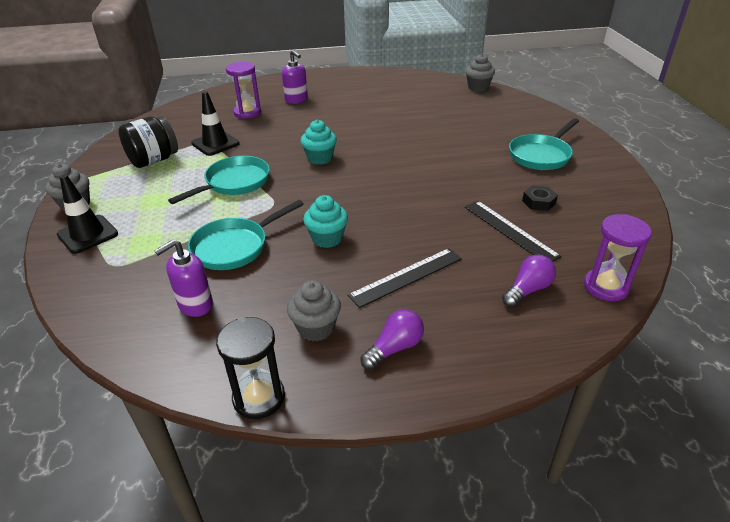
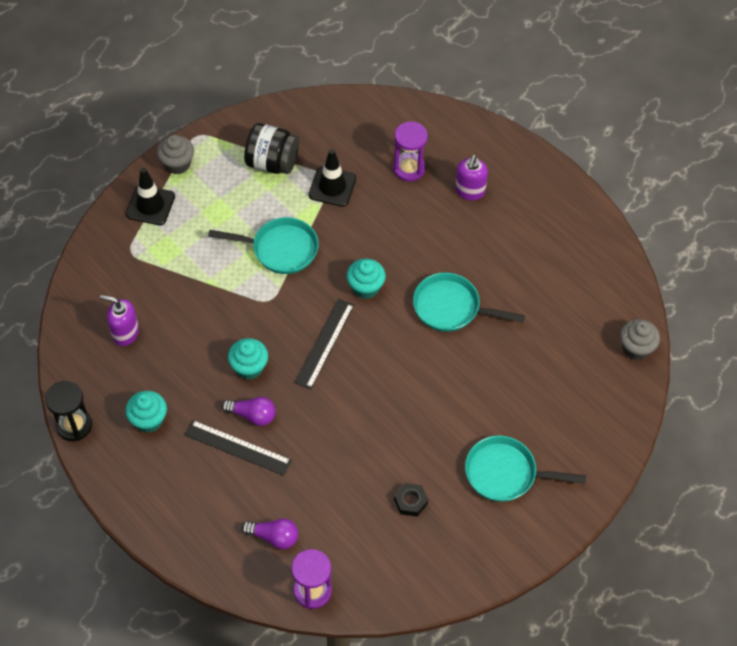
camera: 55 degrees right, 20 degrees up
turquoise pan [188,200,304,270] -> turquoise pan moved to [413,273,525,332]
grey cupcake [287,280,341,342] -> turquoise cupcake [125,391,167,433]
purple light bulb [360,309,424,370] -> purple light bulb moved to [222,397,276,426]
black ruler [464,201,562,262] -> black ruler moved to [295,299,354,389]

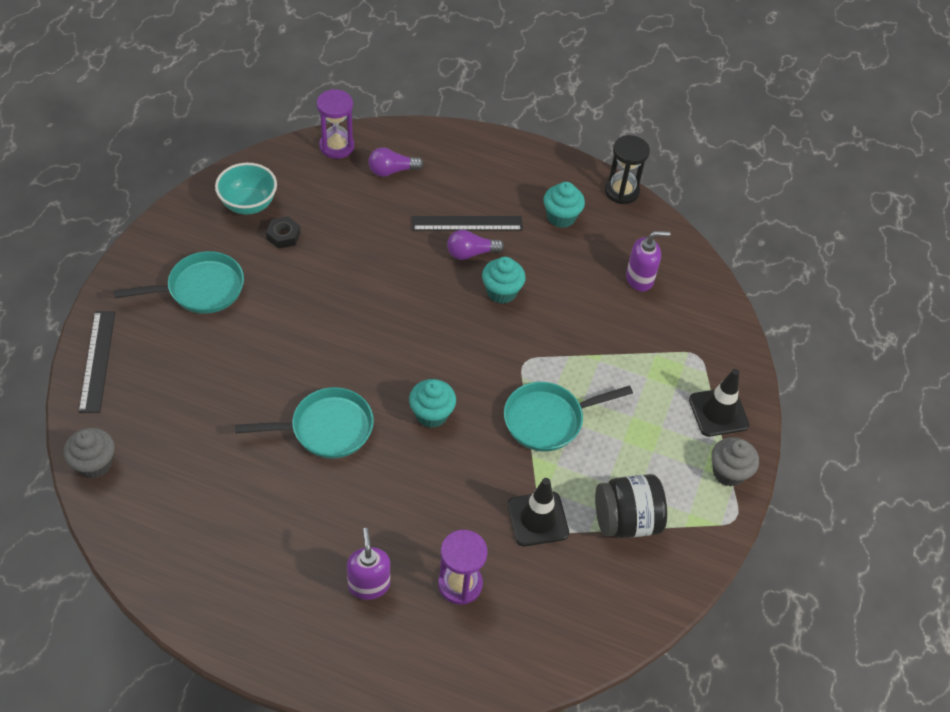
camera: 150 degrees right, 5 degrees down
black ruler [295,299,354,389] -> black ruler moved to [79,311,115,413]
none -> turquoise bowl [215,163,277,214]

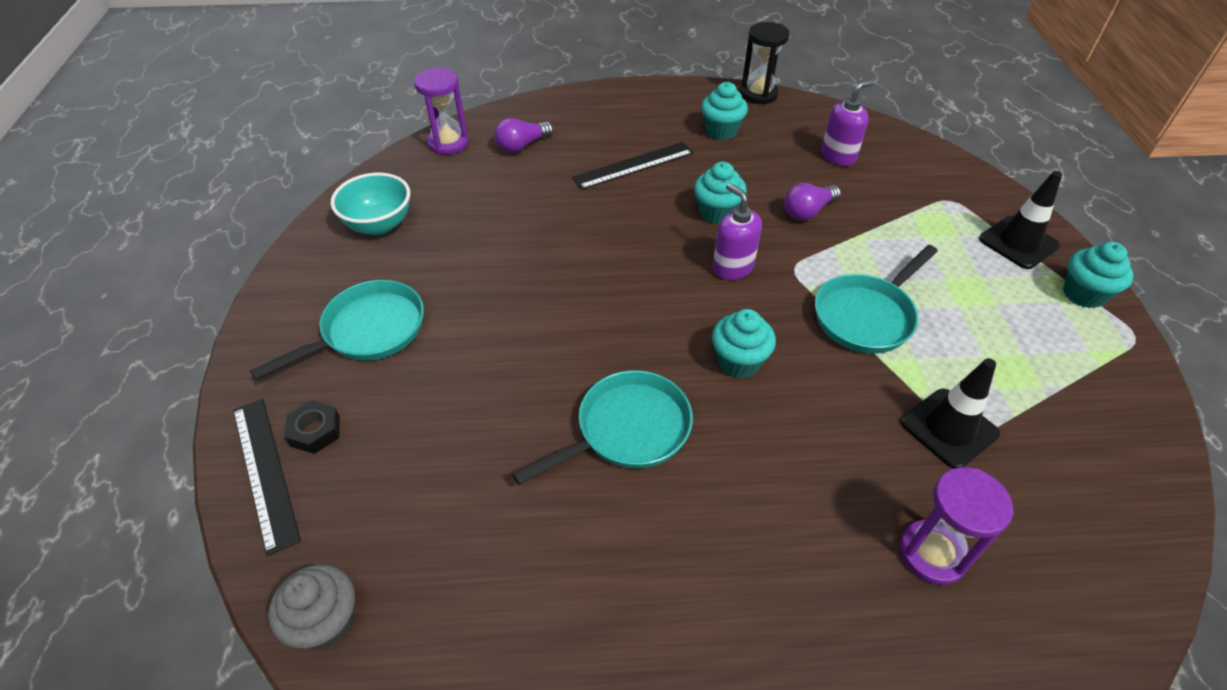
camera: 20 degrees left, 5 degrees down
black nut [266,216,301,249] -> black nut moved to [285,400,340,454]
purple soap dispenser [347,528,390,600] -> purple soap dispenser moved to [713,183,762,280]
purple light bulb [447,230,504,260] -> purple light bulb moved to [784,183,841,221]
black jar [595,474,667,538] -> none
grey cupcake [711,437,759,487] -> turquoise cupcake [1063,242,1134,308]

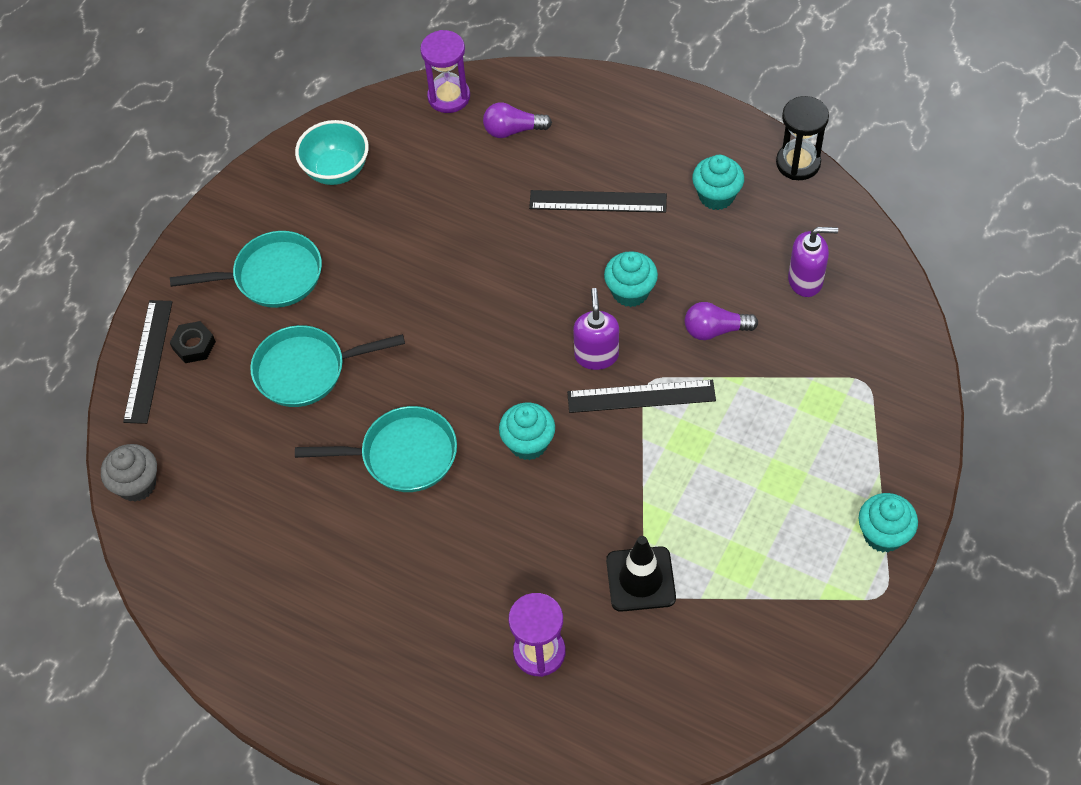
camera: 35 degrees right, 10 degrees up
turquoise pan [815,245,938,354] -> turquoise pan moved to [250,325,405,407]
black traffic cone [979,171,1062,269] -> none
none -> black ruler [567,380,716,413]

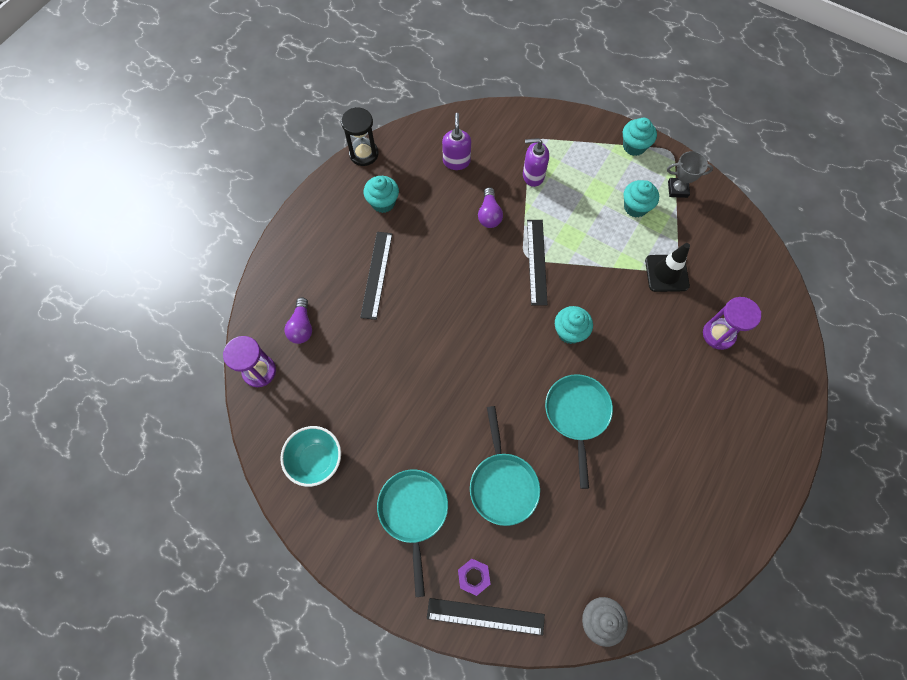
camera: 90 degrees left, 10 degrees up
black nut [170,321,216,363] -> purple nut [458,559,491,596]
purple soap dispenser [573,288,619,370] -> purple soap dispenser moved to [523,138,549,187]
turquoise cupcake [604,251,658,307] -> turquoise cupcake moved to [624,180,659,218]
none -> grey trophy [667,151,713,198]

